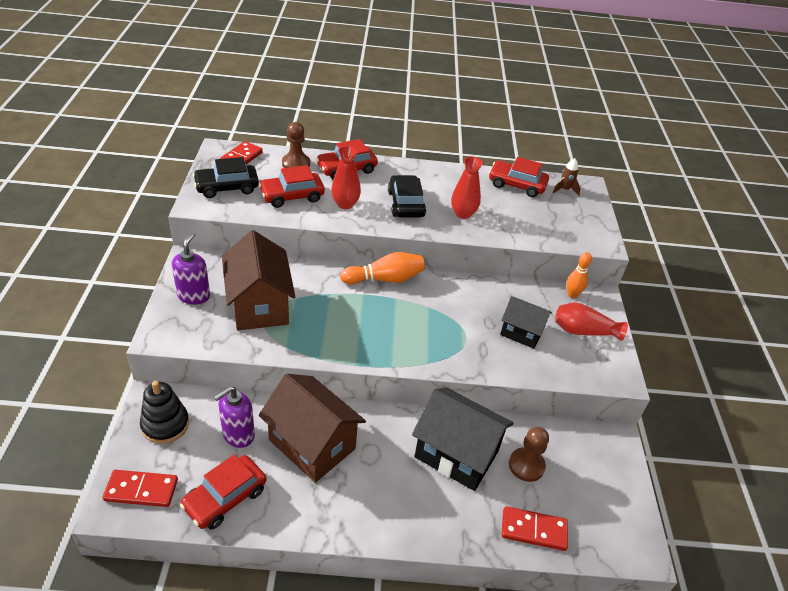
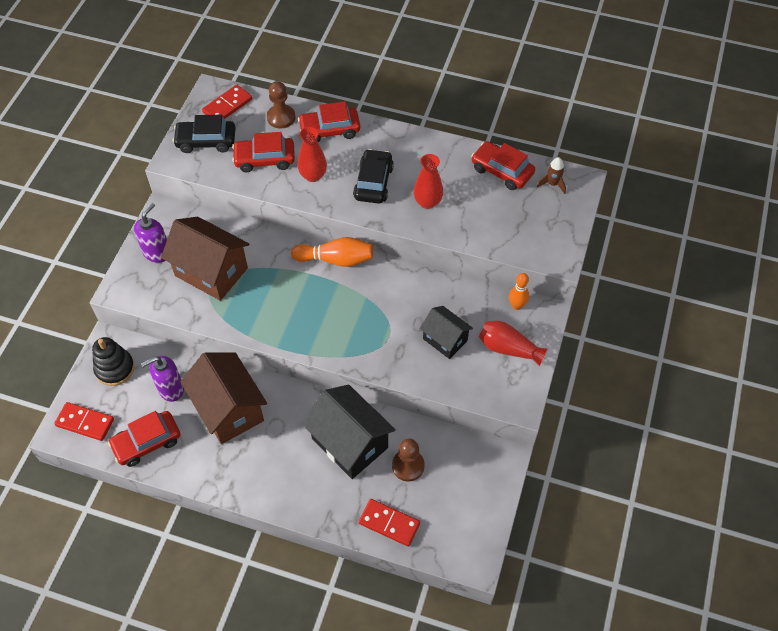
camera: 20 degrees right, 15 degrees up
brown house [222,230,295,330] -> brown house turned 60 degrees counterclockwise [161,217,250,301]

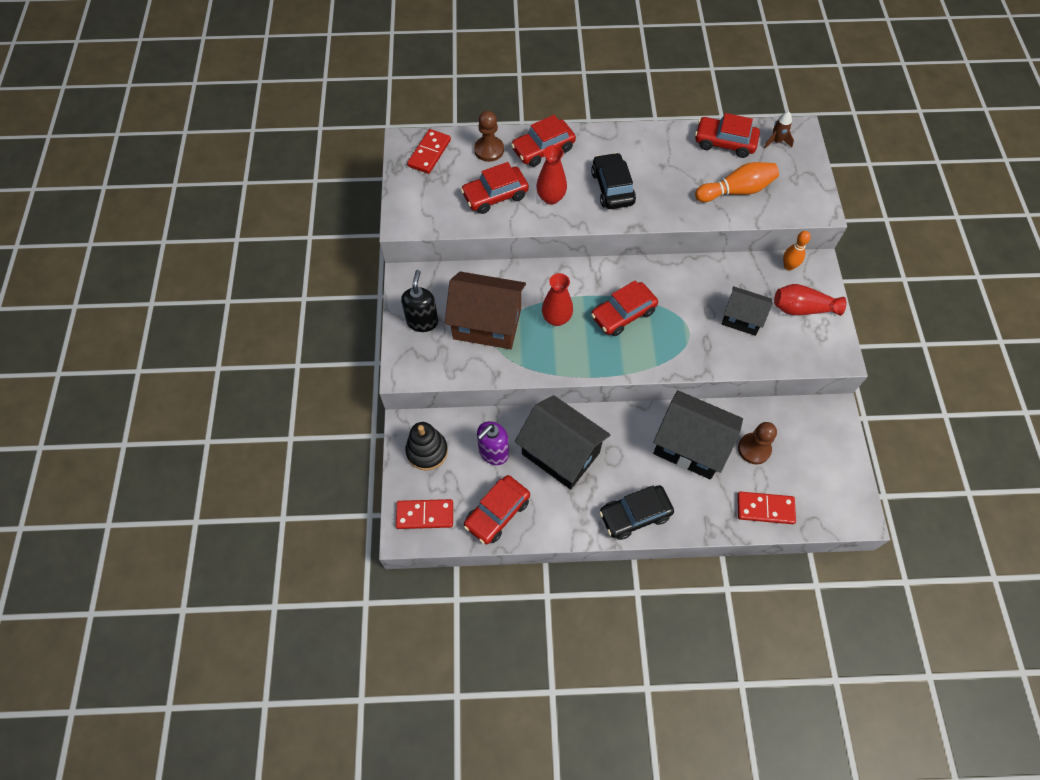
camera: 20 degrees left, 5 degrees up
purple soap dispenser [134,203,167,263] -> black soap dispenser [401,270,438,332]
black car [173,115,235,153] -> black car moved to [599,485,674,540]
brown house [180,352,267,444] -> black house [515,395,611,489]
orange bowling pin [291,237,373,267] -> orange bowling pin moved to [695,162,779,202]
red vase [413,154,443,209] -> red vase moved to [542,273,573,326]
none -> red car [591,280,658,336]

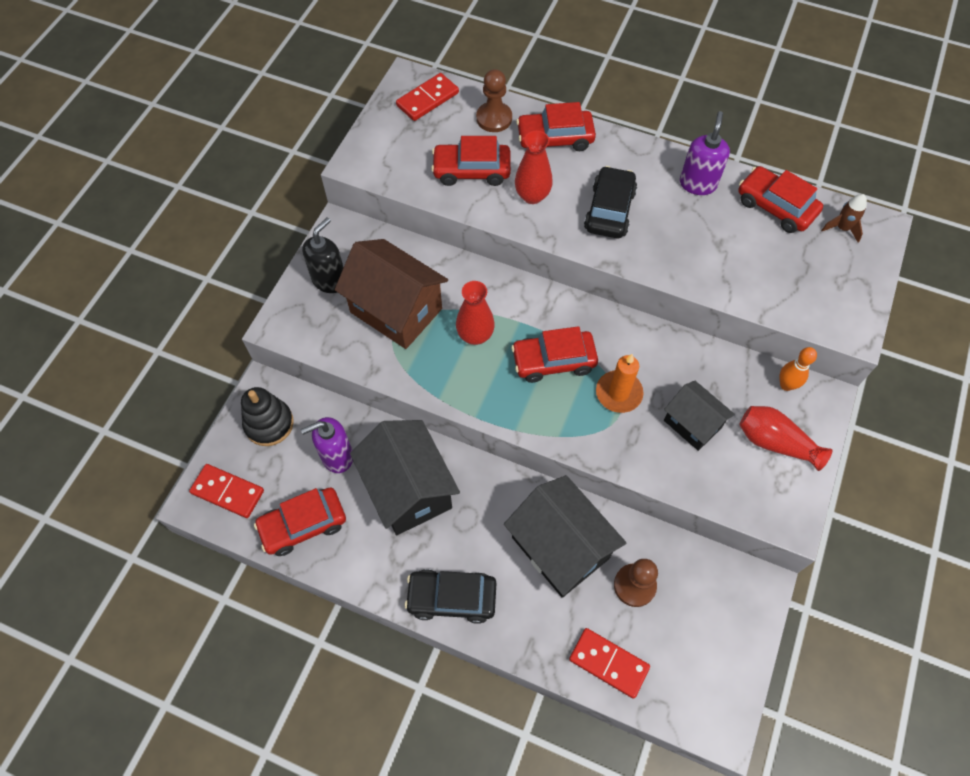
camera: 25 degrees right, 0 degrees up
orange bowling pin [695,162,779,202] -> none
none -> orange candle [596,354,644,413]
none -> purple soap dispenser [680,111,730,195]

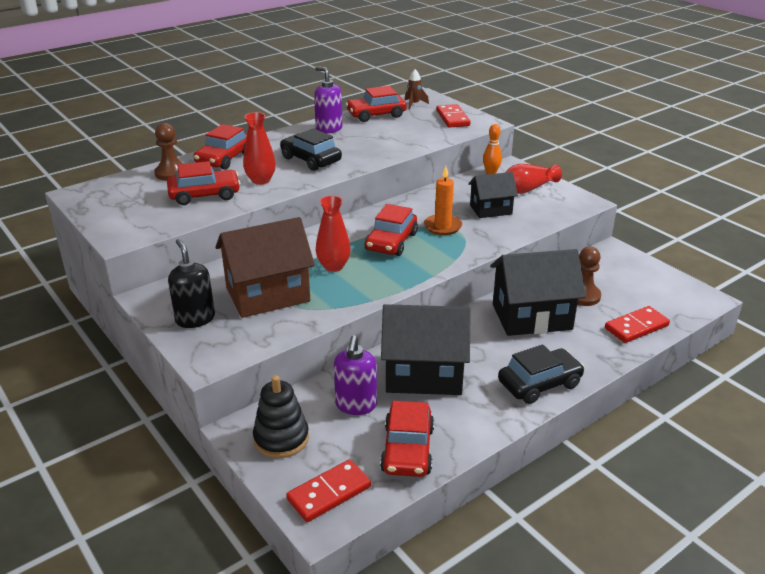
camera: 60 degrees left, 30 degrees down
red domino [396,73,459,121] -> red domino moved to [436,104,470,128]
black car [405,569,496,624] -> black car turned 150 degrees counterclockwise [498,345,585,404]
red car [431,136,511,186] -> red car turned 135 degrees counterclockwise [167,161,241,205]

